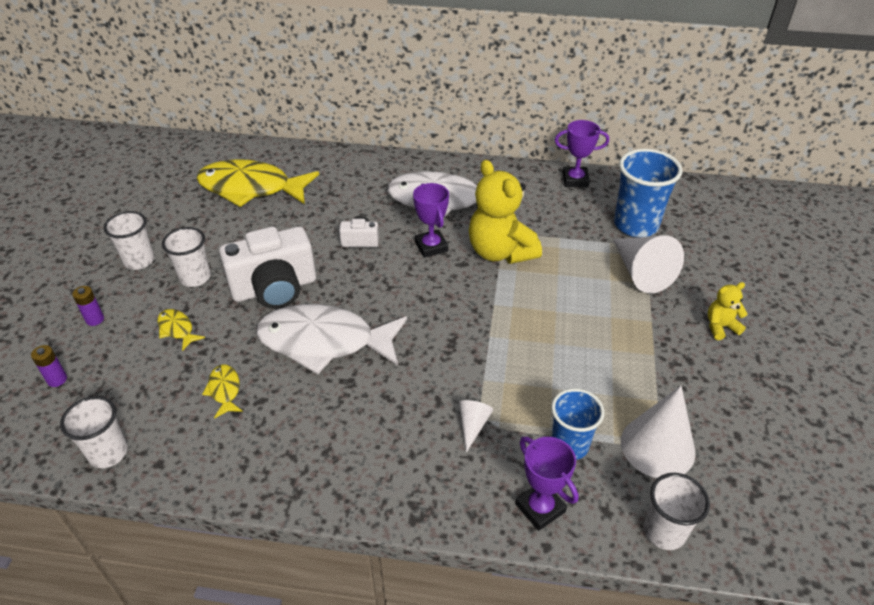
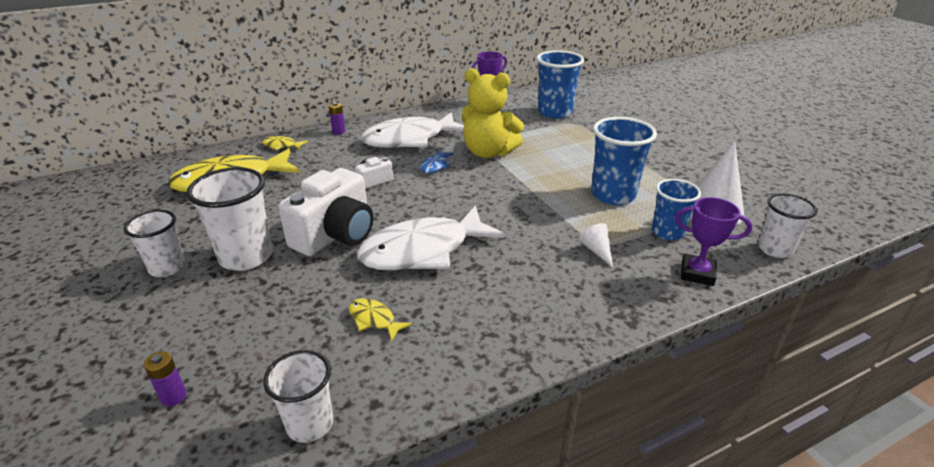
camera: 35 degrees left, 10 degrees down
purple battery [72,286,104,326] -> purple battery moved to [329,102,345,134]
yellow fish [157,309,205,351] -> yellow fish moved to [262,136,308,150]
white cup [162,227,211,287] -> white cup [187,167,273,271], size x1.56
purple trophy [413,183,449,258] -> blue fish [420,150,454,173]
white cone [613,235,684,293] -> none
yellow teddy bear [708,282,748,340] -> none
none -> blue cup [591,117,657,205]

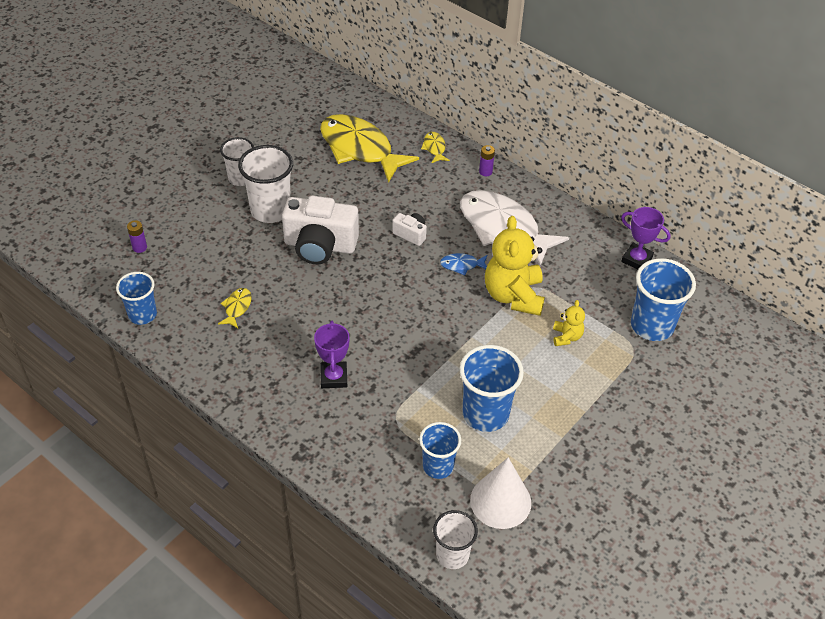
camera: 65 degrees right, 15 degrees up
white cup [263,350,333,443] -> blue cup [116,272,157,325]
white fish [357,206,505,270] -> none
white cone [579,223,613,267] -> none
purple trophy [675,197,752,286] -> purple trophy moved to [314,321,350,388]
none -> yellow teddy bear [553,300,585,346]

